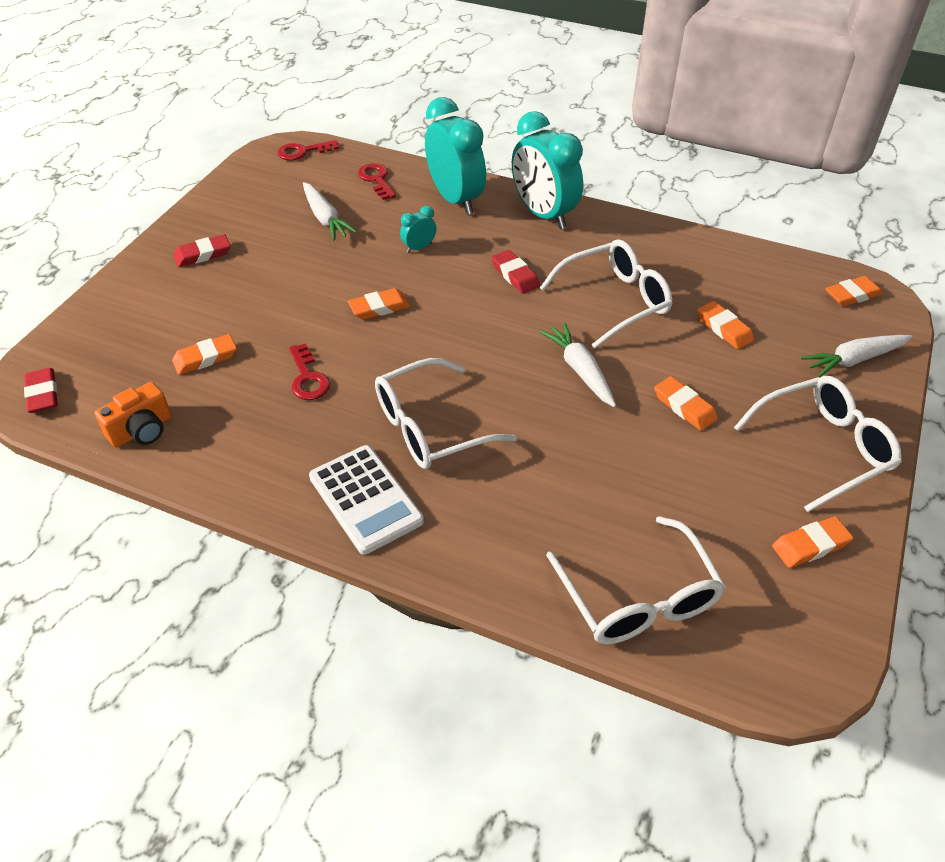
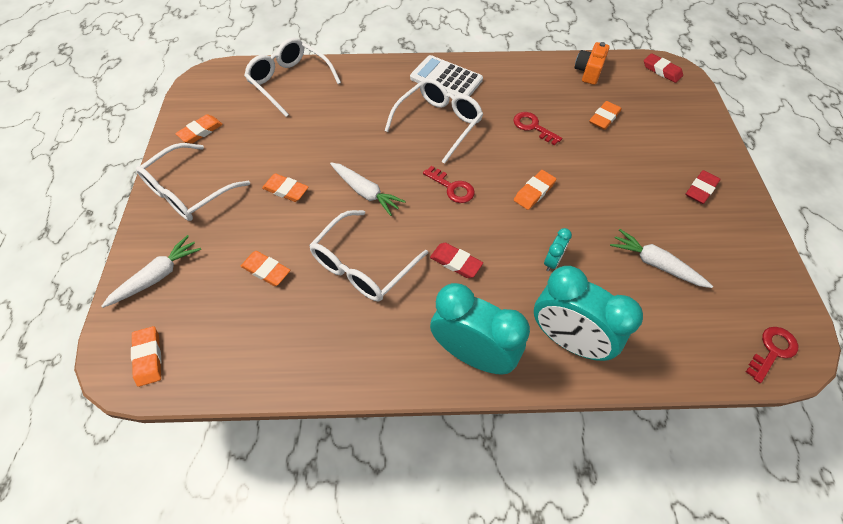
camera: 155 degrees right, 10 degrees up
red key [358,163,396,200] -> red key moved to [423,166,475,203]
orange eraser [825,276,883,307] -> orange eraser turned 60 degrees counterclockwise [131,326,162,387]

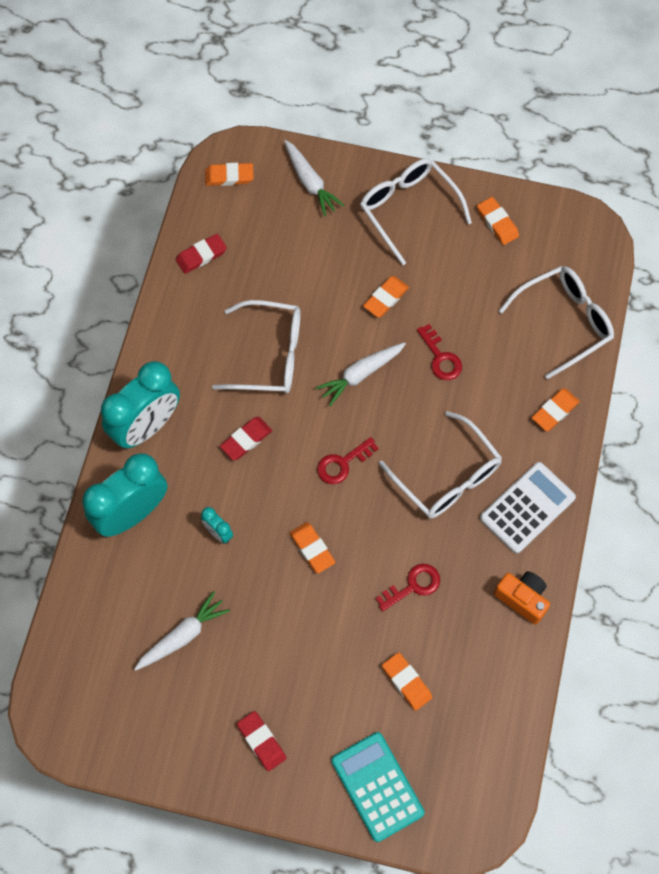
camera: 105 degrees right, 10 degrees up
orange eraser [241,251,290,286] -> orange eraser moved to [532,388,580,431]
white glasses [309,210,428,301] -> white glasses turned 135 degrees clockwise [212,300,301,394]
orange camera [574,42,610,85] -> orange camera moved to [494,571,550,625]
red eraser [644,53,683,83] -> red eraser moved to [176,234,227,274]
red key [746,327,798,383] -> red key moved to [417,324,462,380]
none -> turquoise calculator [331,732,425,842]

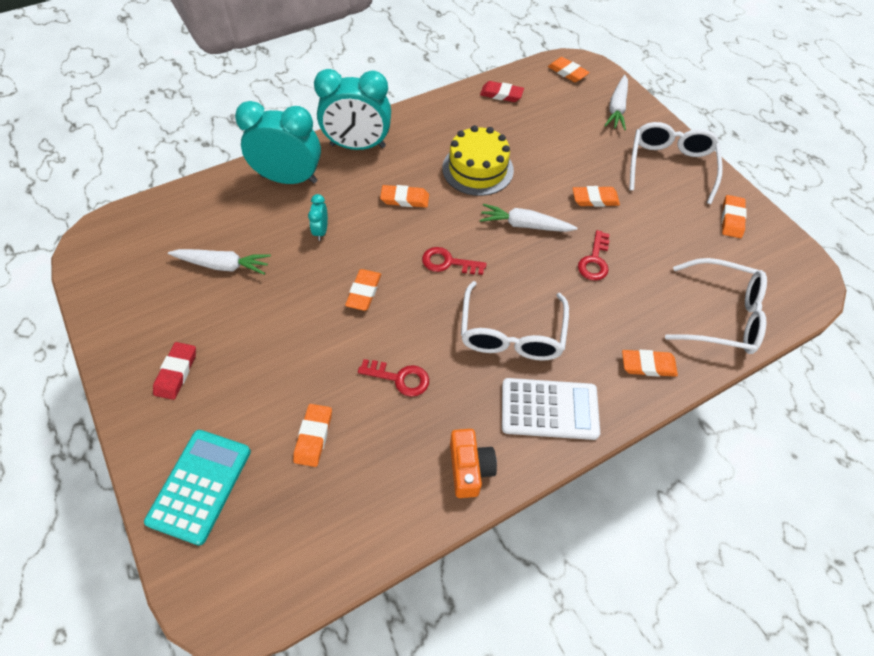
camera: 45 degrees right, 10 degrees down
white glasses [212,300,301,394] -> yellow cake [442,125,514,196]
red eraser [220,417,272,460] -> orange eraser [380,185,429,208]

